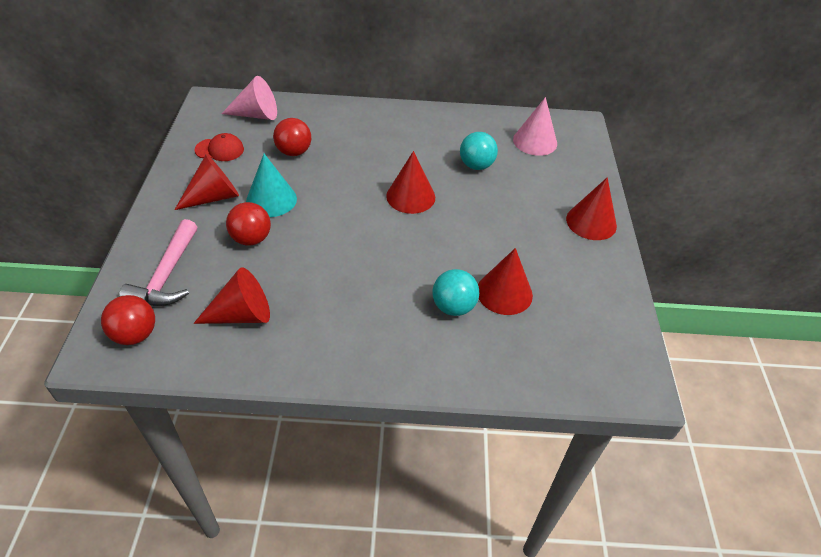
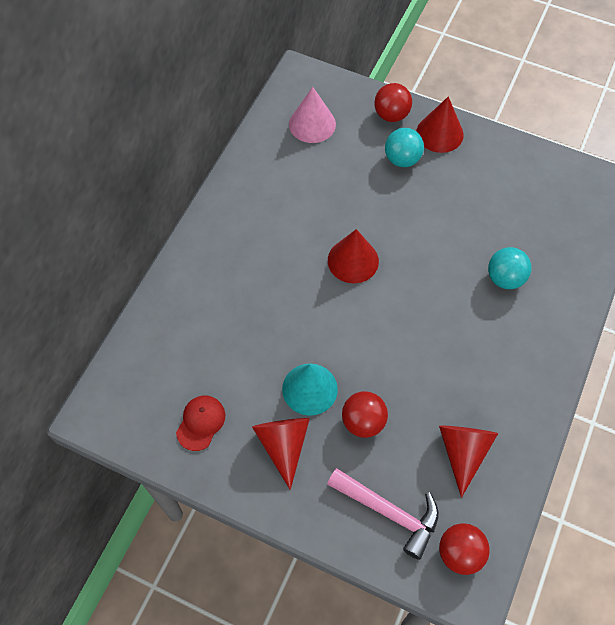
camera: 65 degrees left, 15 degrees up
pink cone [222,76,277,120] -> none
red ball [273,118,311,156] -> red ball moved to [374,83,412,122]
turquoise ball [460,132,498,170] -> turquoise ball moved to [385,128,424,167]
red cone [478,248,533,315] -> none

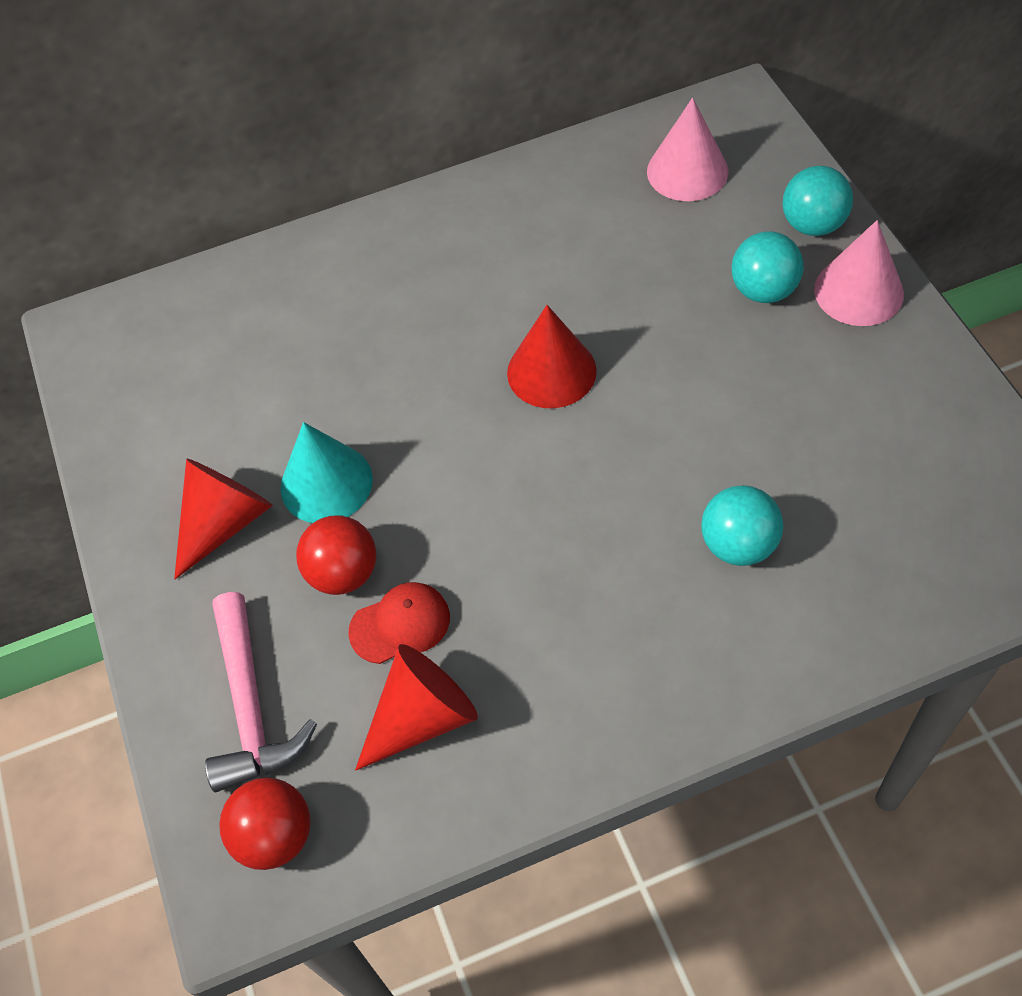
camera: 50 degrees right, 5 degrees down
red cap [176,396,225,451] -> red cap moved to [348,582,450,664]
red ball [374,83,412,122] -> turquoise ball [782,166,853,236]
red cone [416,97,464,153] -> pink cone [814,220,904,326]

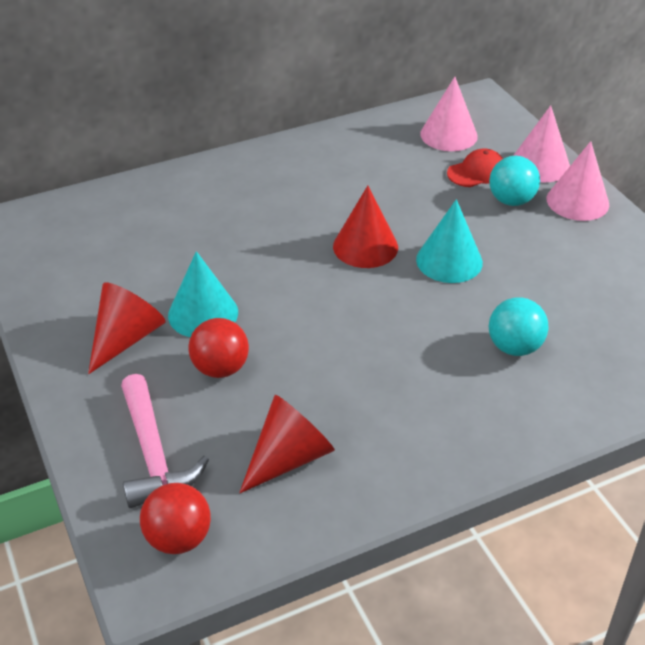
camera: 10 degrees left, 15 degrees down
red cap [348,582,450,664] -> red cap moved to [447,148,503,187]
turquoise ball [782,166,853,236] -> pink cone [513,105,570,182]
none -> turquoise cone [416,199,483,283]

